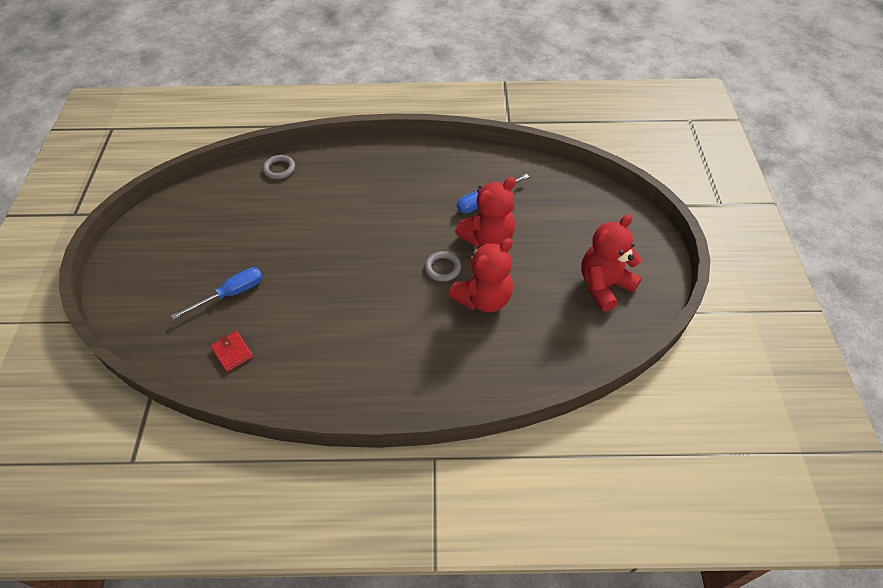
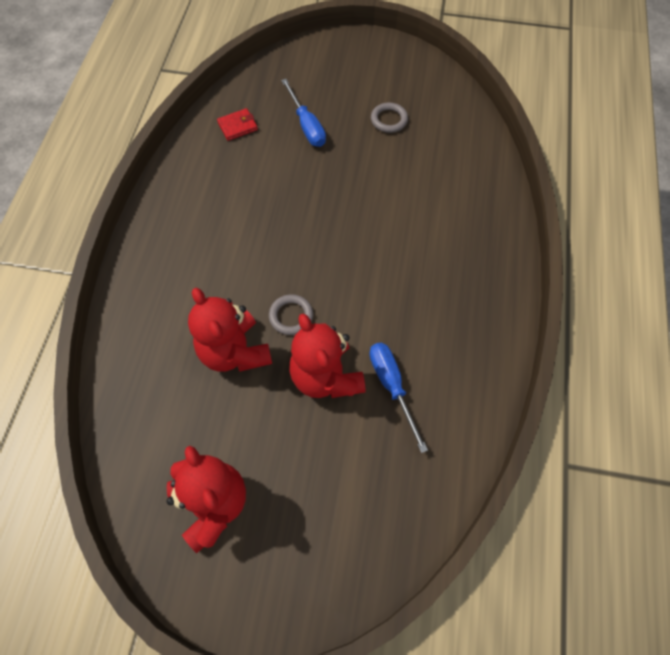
camera: 100 degrees right, 10 degrees up
grey ring [263,155,295,179] -> grey ring moved to [371,103,408,133]

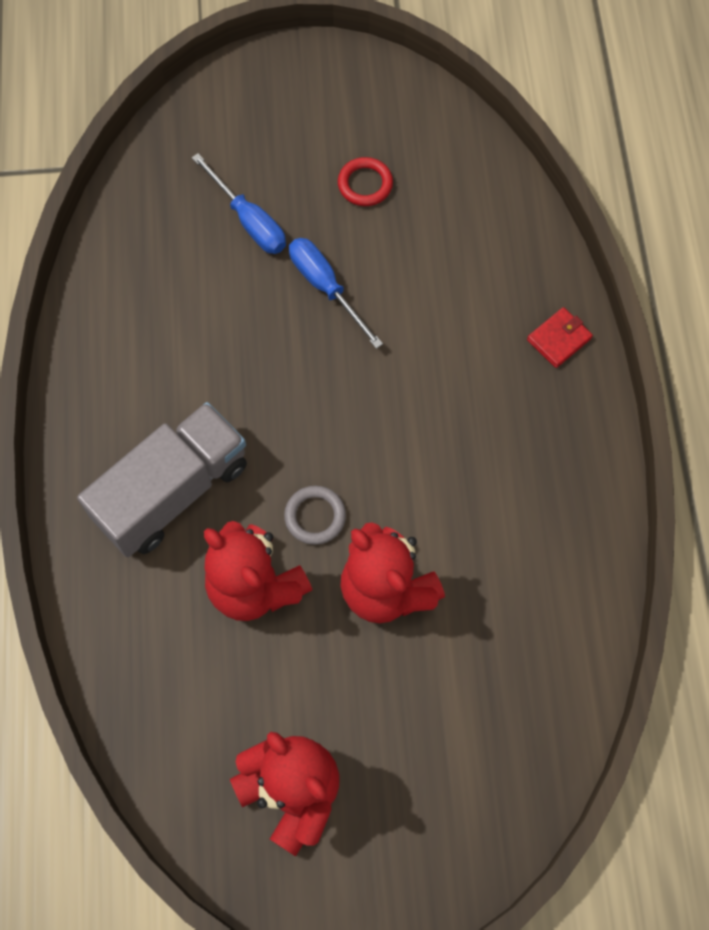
camera: 15 degrees left, 5 degrees up
red wallet [217,108,258,141] -> red wallet moved to [527,307,593,368]
blue screwdriver [369,343,428,453] -> blue screwdriver moved to [289,238,383,349]
grey ring [371,103,408,133] -> red ring [338,157,393,206]
none -> grey truck [77,402,247,557]

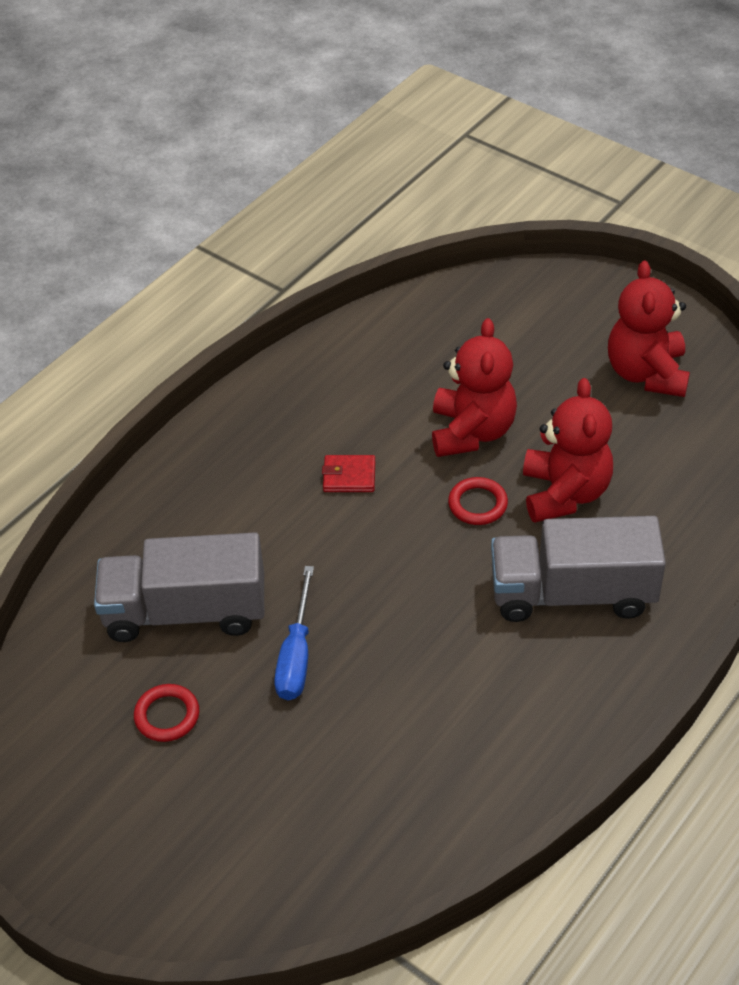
camera: 135 degrees left, 20 degrees down
blue screwdriver [192,154,286,254] -> none
grey ring [284,486,346,545] -> red ring [448,477,508,525]
red wallet [527,307,593,368] -> red wallet moved to [322,455,375,492]
none -> grey truck [94,532,264,642]

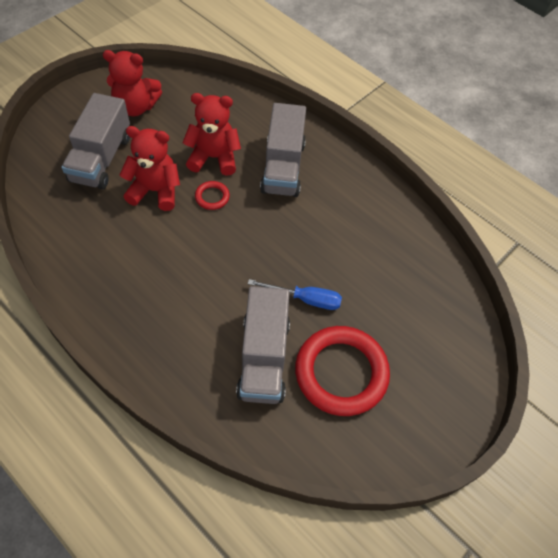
camera: 90 degrees left, 10 degrees up
red ring [134,684,199,742] -> red ring [295,326,390,416], size x2.33
red wallet [322,455,375,492] -> none
none -> grey truck [62,93,130,190]

